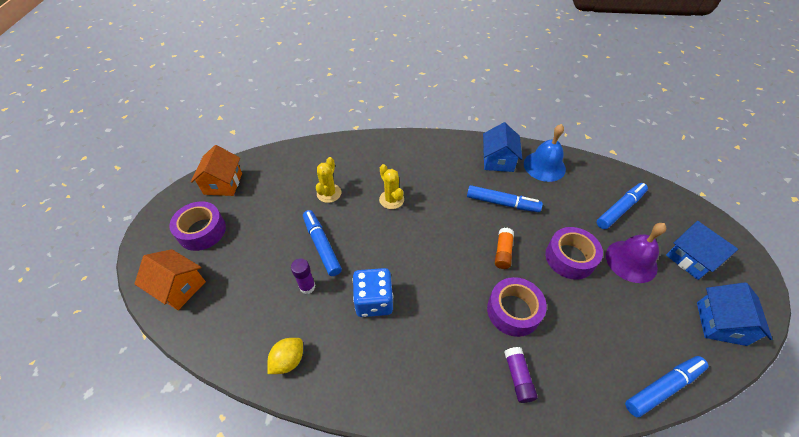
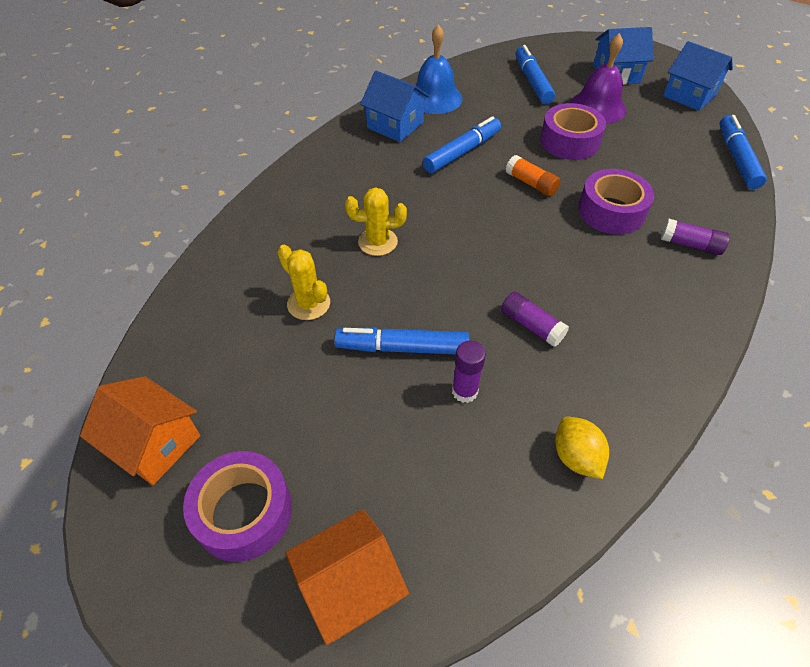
camera: 60 degrees left, 0 degrees up
blue dice [353,268,393,317] -> purple glue stick [501,292,569,347]

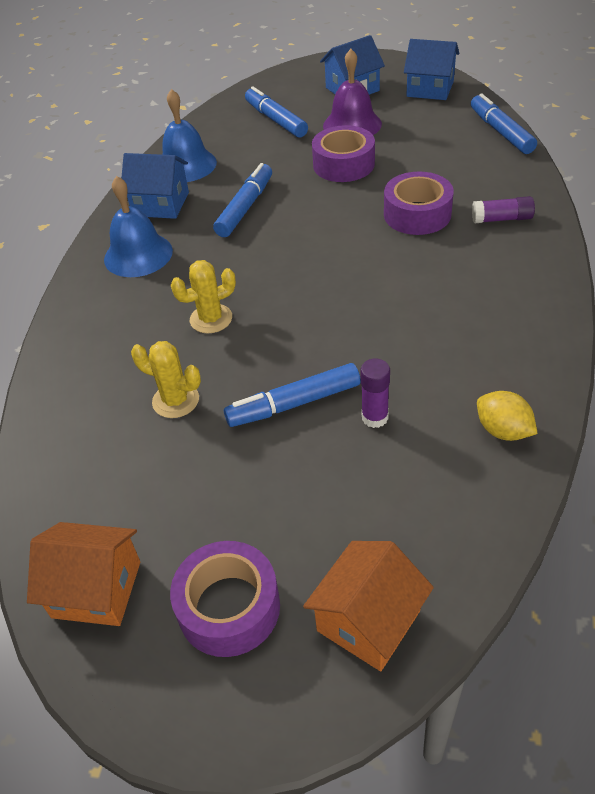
camera: 20 degrees left, 5 degrees down
purple glue stick [501,292,569,347] -> none
orange glue stick [505,155,561,196] -> none
none -> blue bell [104,176,173,277]

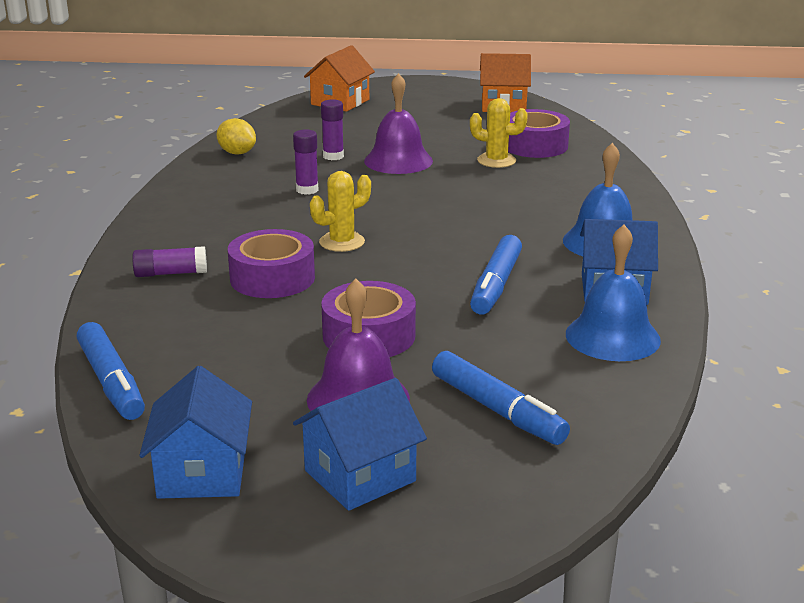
camera: 170 degrees right, 20 degrees down
purple tape [170,541,280,657] -> purple tape moved to [508,109,570,158]
yellow cactus [171,260,236,333] -> yellow cactus moved to [310,171,371,252]
blue marker [224,363,361,427] -> purple bell [364,73,433,174]
blue house [404,39,459,100] -> blue house turned 75 degrees clockwise [139,366,252,499]
none -> purple glue stick [293,129,319,195]

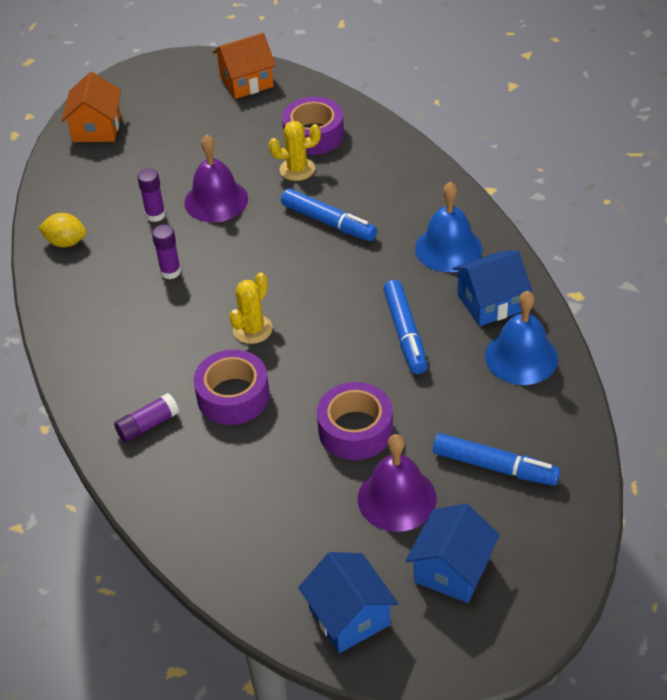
camera: 25 degrees left, 20 degrees up
blue marker [76,322,145,420] -> blue marker moved to [281,189,377,241]

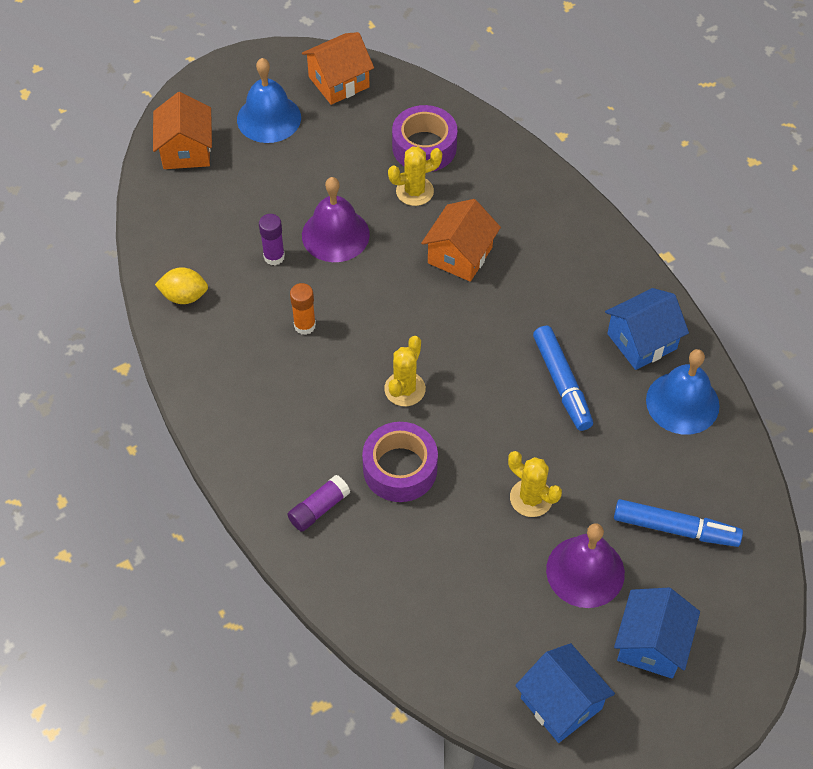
camera: 10 degrees left, 10 degrees up
purple glue stick [152,225,181,279] -> orange glue stick [290,283,316,335]
blue marker [281,189,377,241] -> orange house [421,199,501,282]
purple tape [317,382,393,460] -> yellow cactus [508,451,562,517]
blue bell [415,182,482,272] -> blue bell moved to [237,58,301,143]

